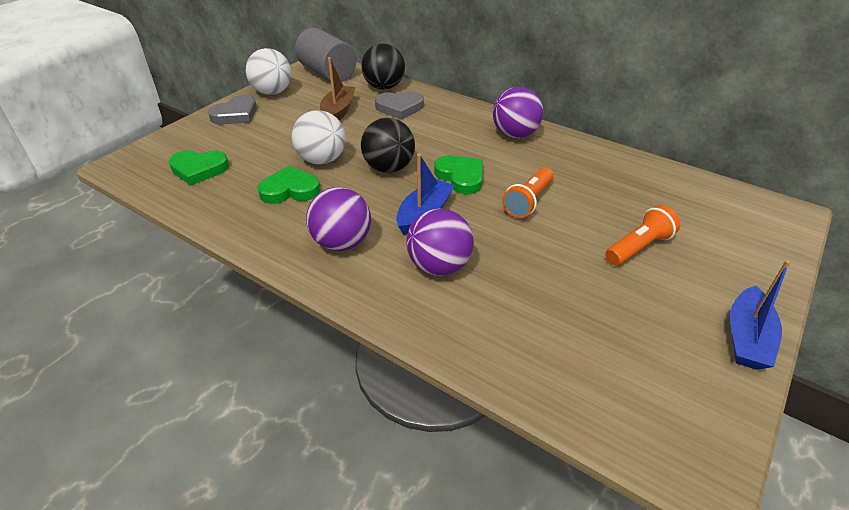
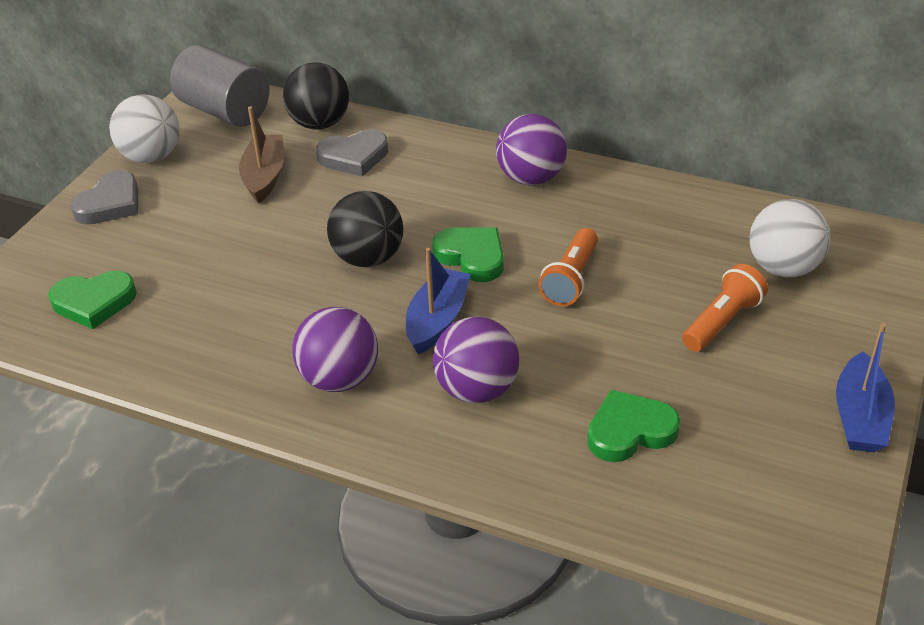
camera: 10 degrees left, 0 degrees up
green heart [258,166,320,204] -> green heart moved to [587,390,680,462]
white ball [292,110,346,164] -> white ball moved to [749,199,831,277]

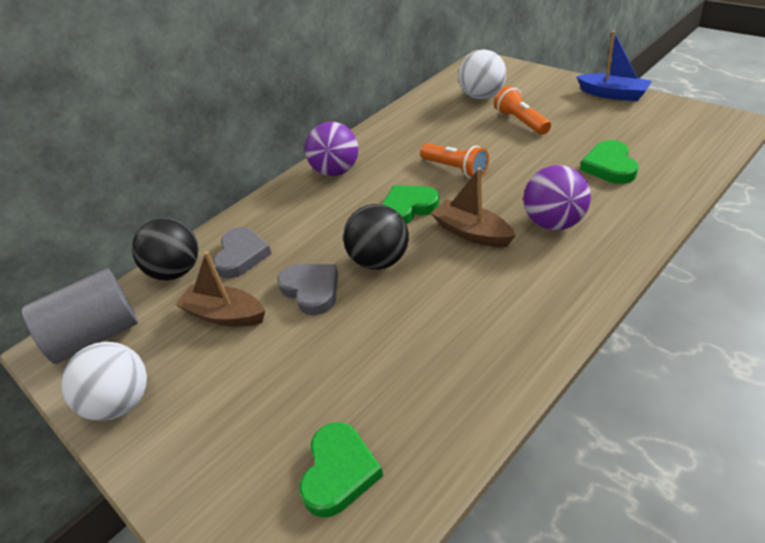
camera: 65 degrees left, 0 degrees up
grey heart [70,170,138,224] -> grey heart moved to [277,264,338,315]
purple ball [292,307,378,392] -> none
blue boat [406,248,471,355] -> brown boat [431,167,516,247]

